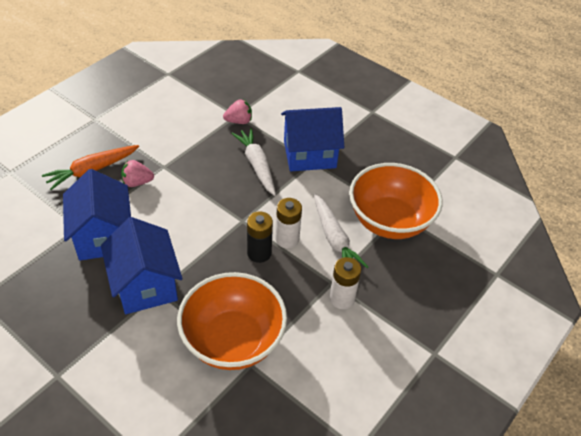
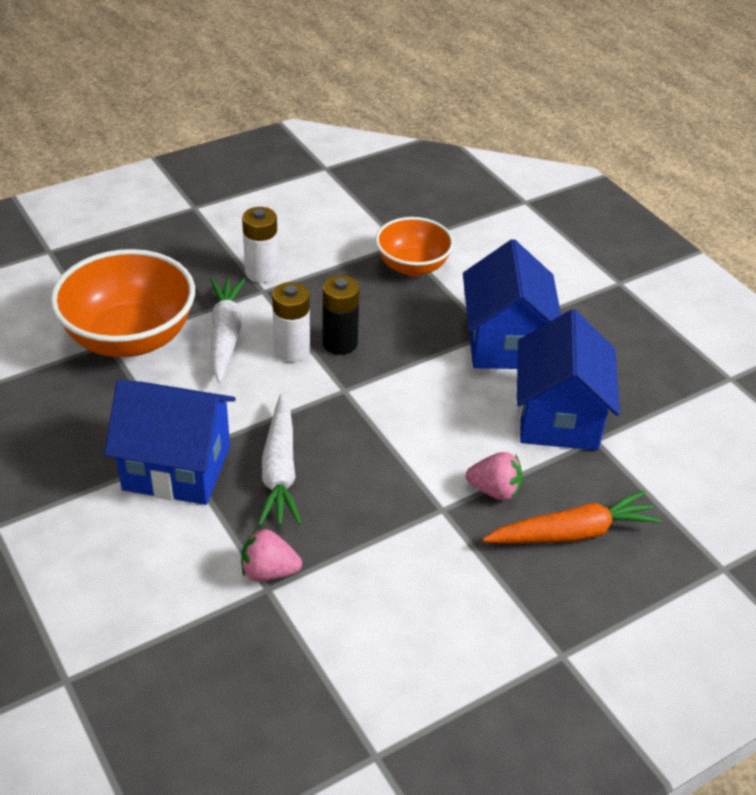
camera: 160 degrees left, 5 degrees down
orange bowl [177,272,287,370] -> orange bowl [375,217,454,276], size x0.61

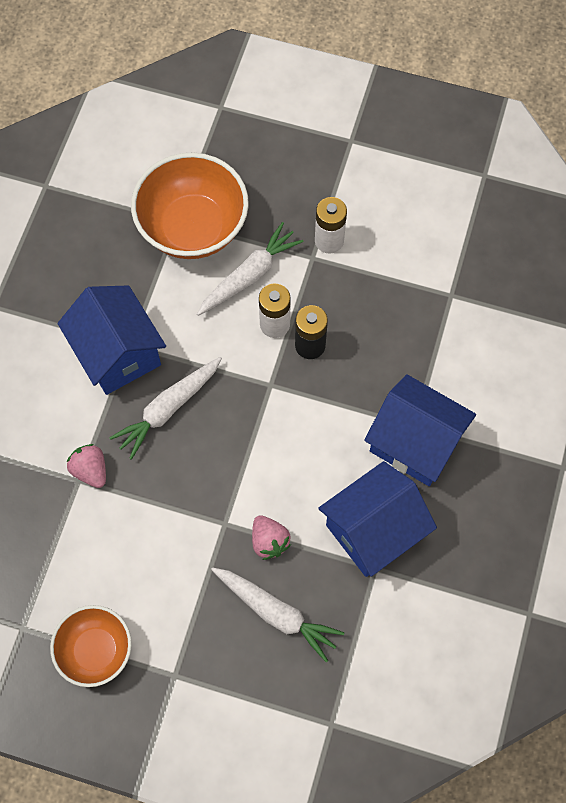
camera: 50 degrees right, 25 degrees up
orange bowl [375,217,454,276] -> orange bowl moved to [50,605,132,687]
blue house [463,239,561,369] -> blue house turned 75 degrees clockwise [364,374,476,486]
orange carrot [482,491,662,544] -> white carrot [211,567,344,662]

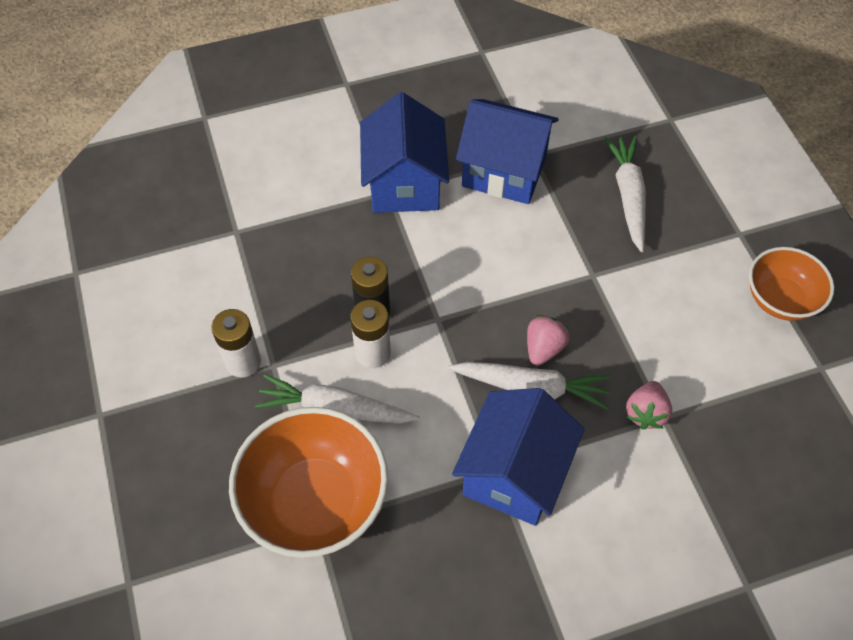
camera: 125 degrees left, 10 degrees down
pink strawberry [252,515,291,560] -> pink strawberry moved to [527,315,570,366]

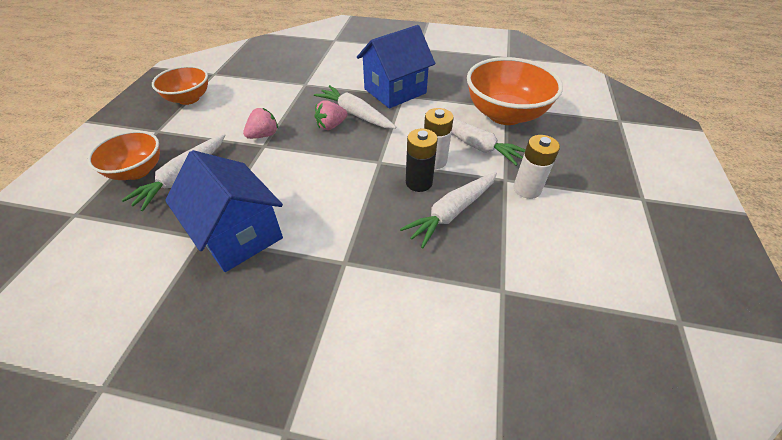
camera: 150 degrees left, 10 degrees down
blue house [360,92,449,213] -> none
pink strawberry [626,381,672,430] -> pink strawberry moved to [243,108,278,139]
none -> orange bowl [87,130,160,180]
none -> white carrot [400,172,497,248]

